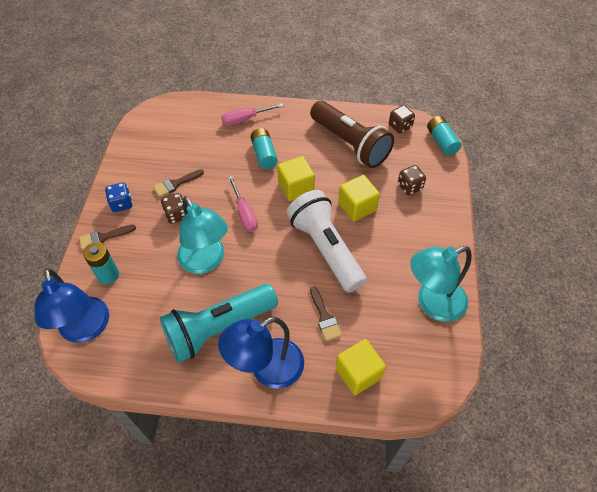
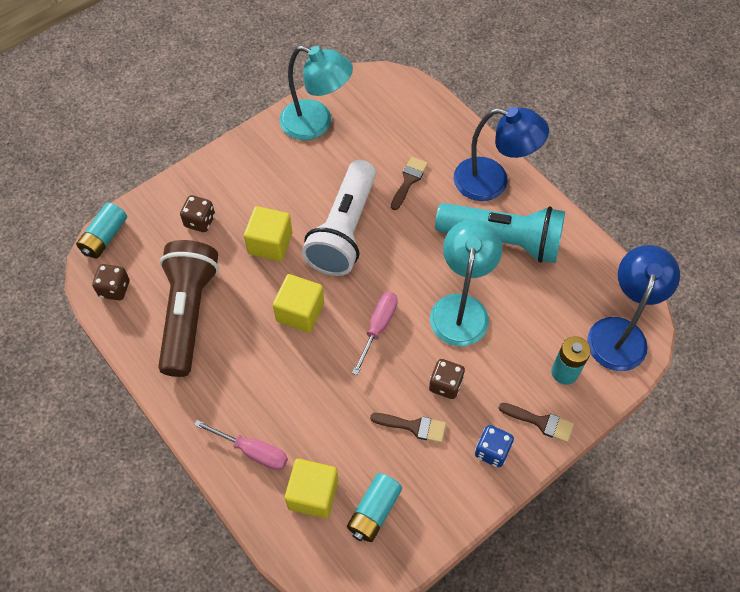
camera: 135 degrees left, 5 degrees up
turquoise battery [251,128,278,169] -> turquoise battery moved to [347,473,402,542]
yellow cube [336,339,386,395] -> yellow cube moved to [285,459,338,519]

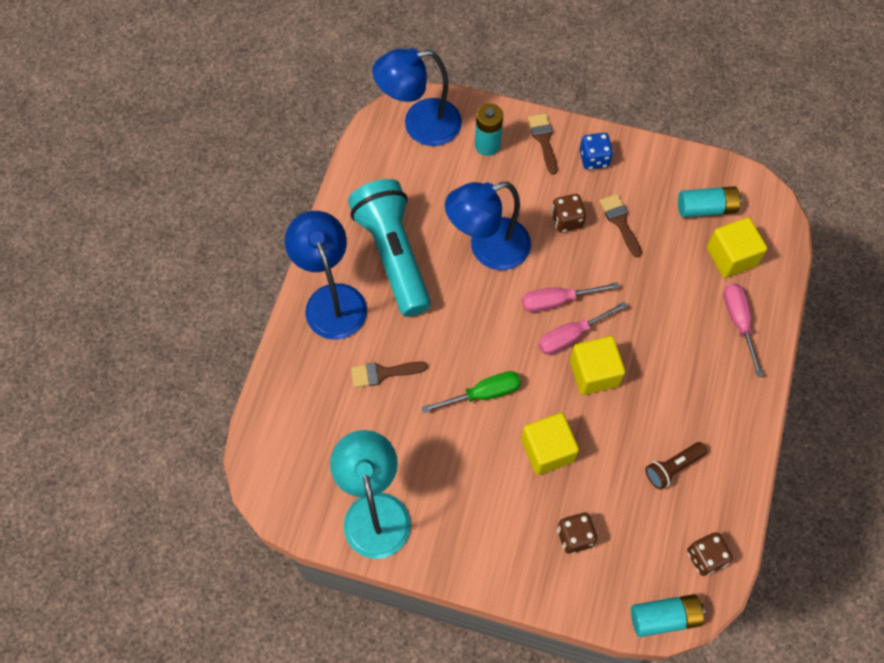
camera: 125 degrees left, 5 degrees up
brown flashlight [158,240,219,377] -> brown flashlight [645,442,707,490], size x0.44
white flashlight [302,160,376,276] -> green screwdriver [421,371,521,413]
turquoise lamp [430,219,502,346] -> blue lamp [445,182,531,270]
none -> pink screwdriver [538,301,628,355]

